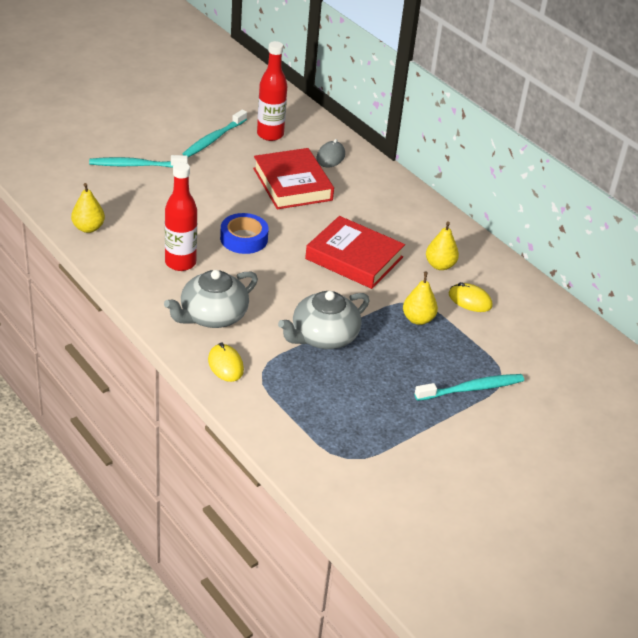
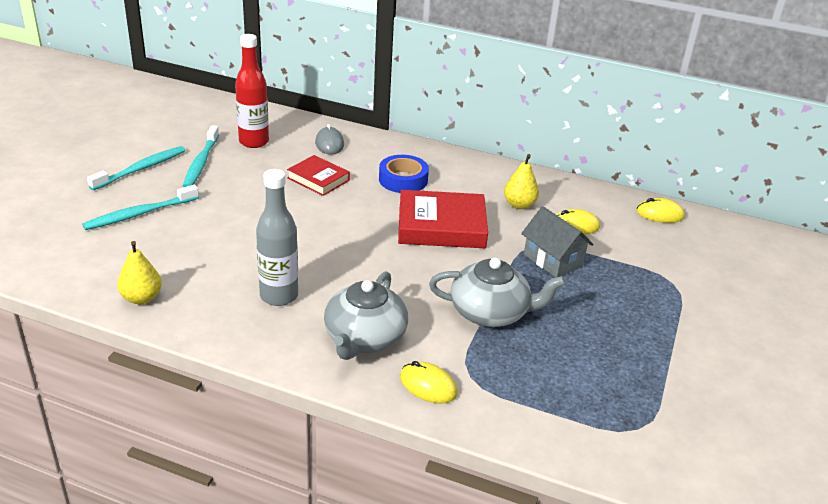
camera: 30 degrees left, 5 degrees down
red bottle [165,162,197,271] -> grey bottle [256,169,298,306]
blue tape [220,213,269,254] -> blue tape moved to [379,155,429,193]
red book [253,148,334,209] -> red book [287,155,350,196], size x0.60
grey teapot [278,291,370,349] -> grey teapot turned 105 degrees counterclockwise [429,258,565,327]
yellow pear [403,272,438,325] -> grey house [521,206,593,278]
turquoise toothbrush [415,374,524,401] -> turquoise toothbrush moved to [87,146,186,190]
none -> yellow mouse [636,198,685,223]

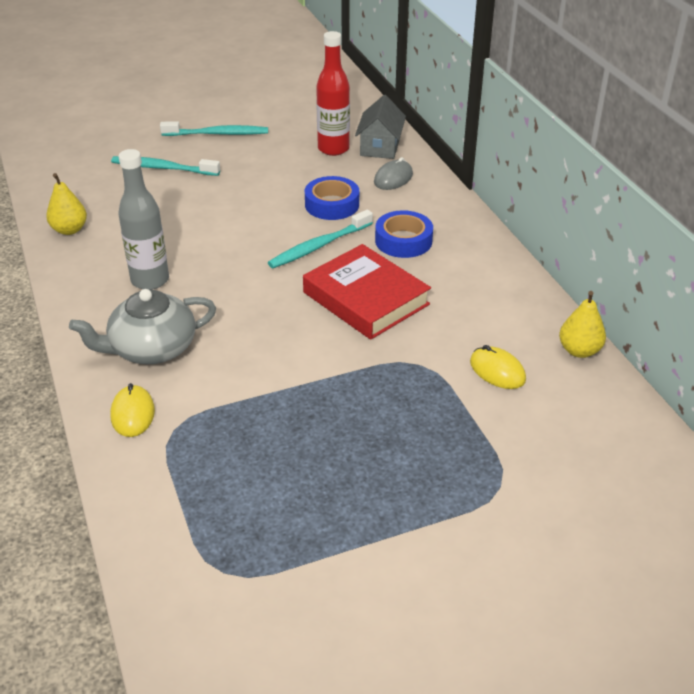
camera: 50 degrees right, 5 degrees up
turquoise toothbrush [183,125,219,187] -> turquoise toothbrush moved to [268,209,373,268]
red book [287,155,350,196] -> blue tape [305,176,359,220]
grey teapot [429,258,565,327] -> none
yellow pear [504,154,539,209] -> yellow pear moved to [559,291,606,358]
grey house [521,206,593,278] -> grey house moved to [355,95,406,159]
yellow mouse [636,198,685,223] -> none

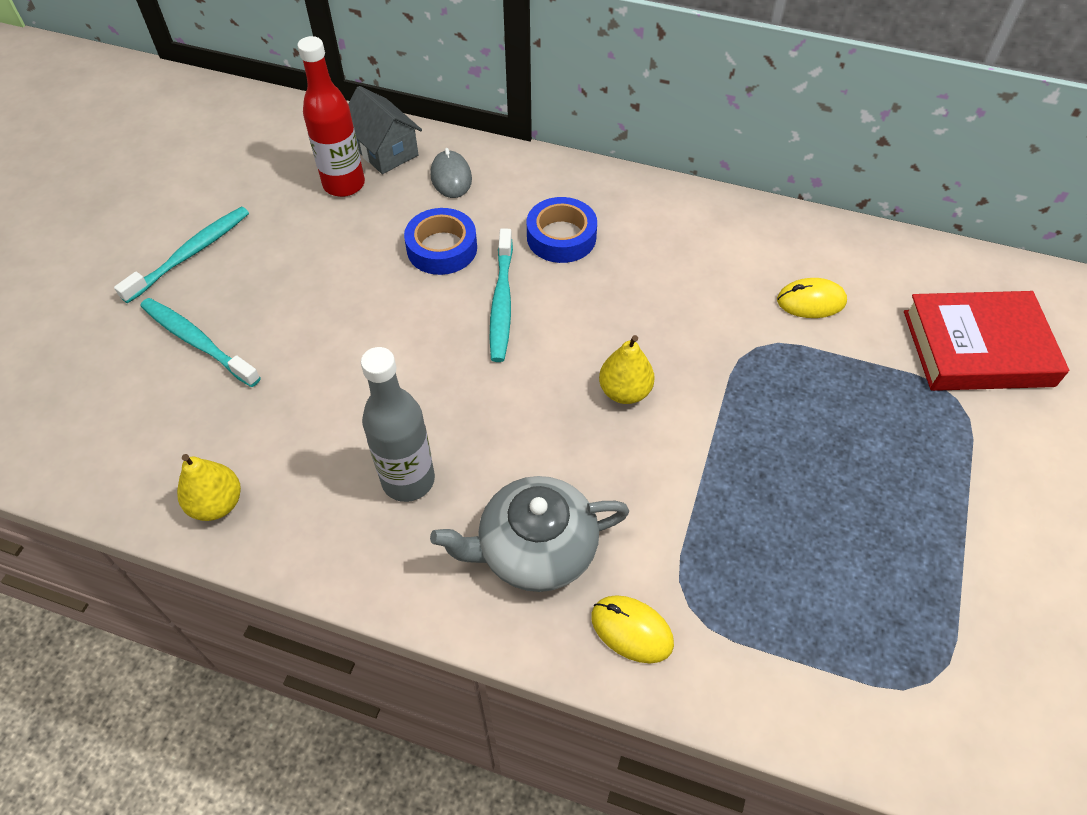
camera: 50 degrees left, 15 degrees up
grey teapot [69,289,216,364] -> grey teapot turned 60 degrees clockwise [430,476,629,592]
turquoise toothbrush [111,156,220,176] -> turquoise toothbrush turned 75 degrees clockwise [141,298,261,387]
red book [303,244,431,340] -> red book moved to [904,291,1069,391]
yellow pear [559,291,606,358] -> yellow pear moved to [599,335,655,404]

